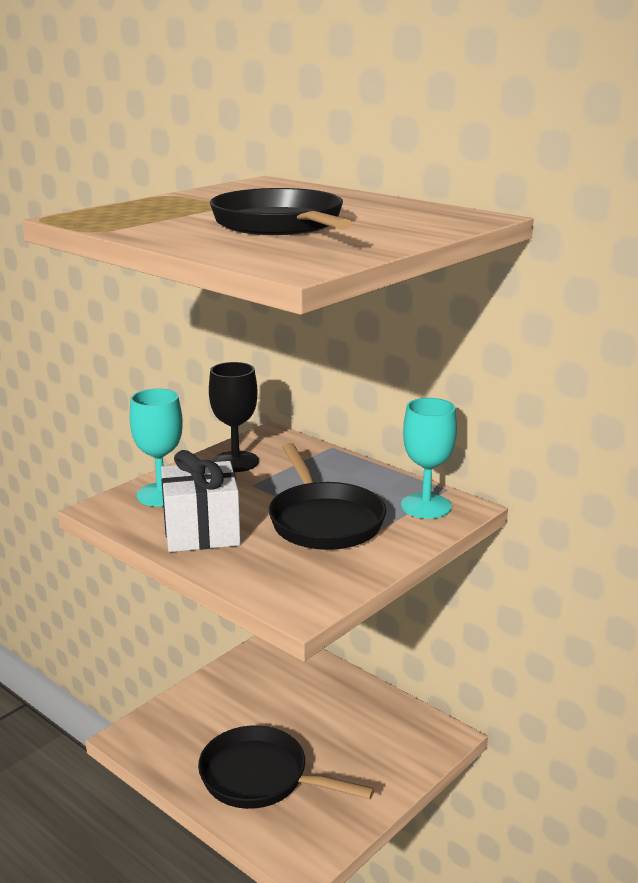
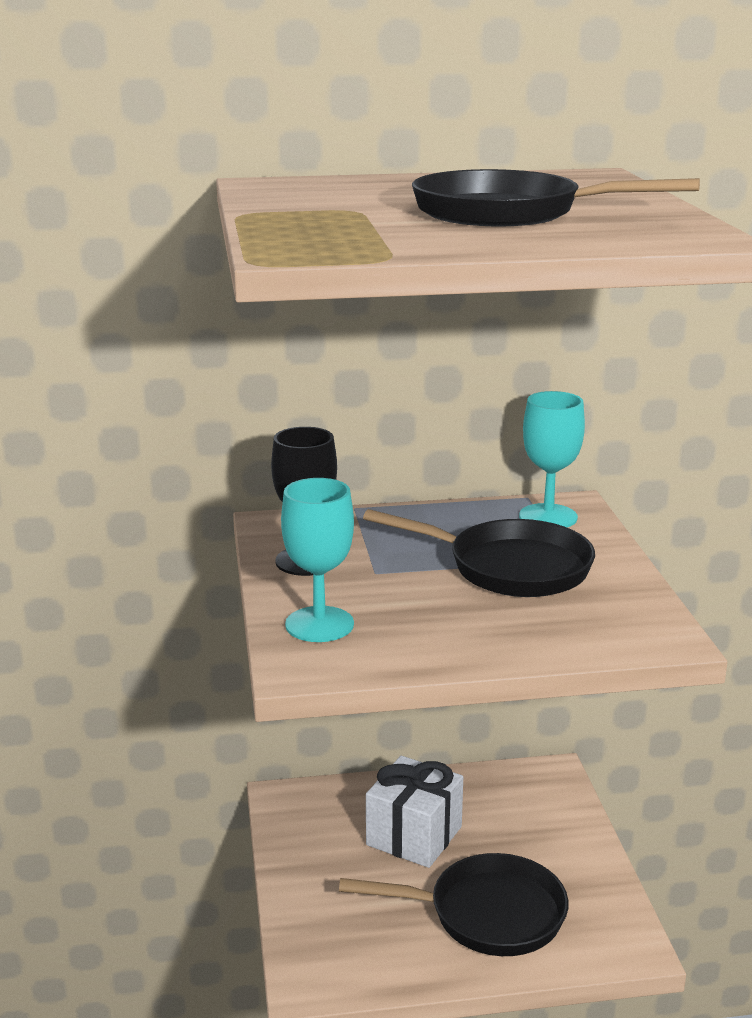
camera: 50 degrees left, 0 degrees up
white gift [161,450,241,552] -> white gift moved to [366,756,463,868]
black pan [198,725,374,809] -> black pan turned 150 degrees counterclockwise [339,853,569,956]

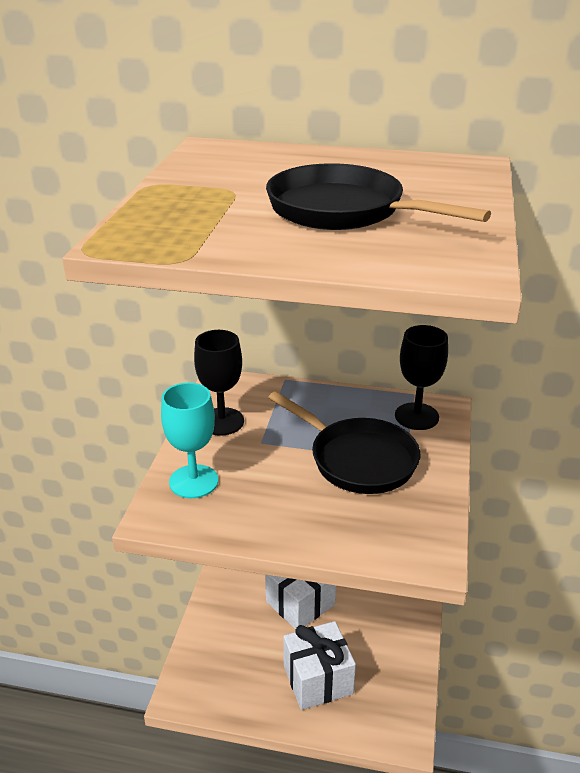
camera: 20 degrees right, 10 degrees up
black pan [339,853,569,956] -> white gift [283,621,356,710]
turquoise goblet [519,391,585,527] -> black goblet [395,325,448,430]

